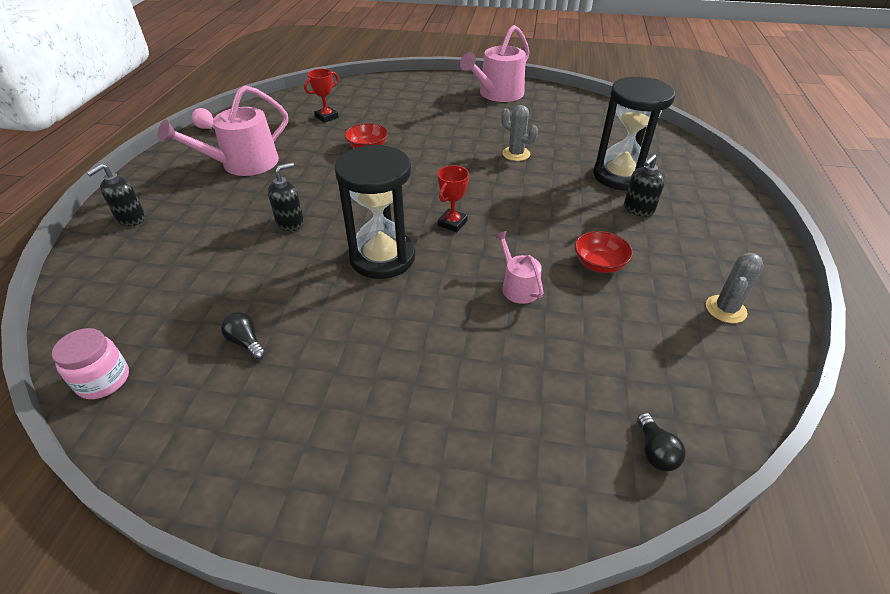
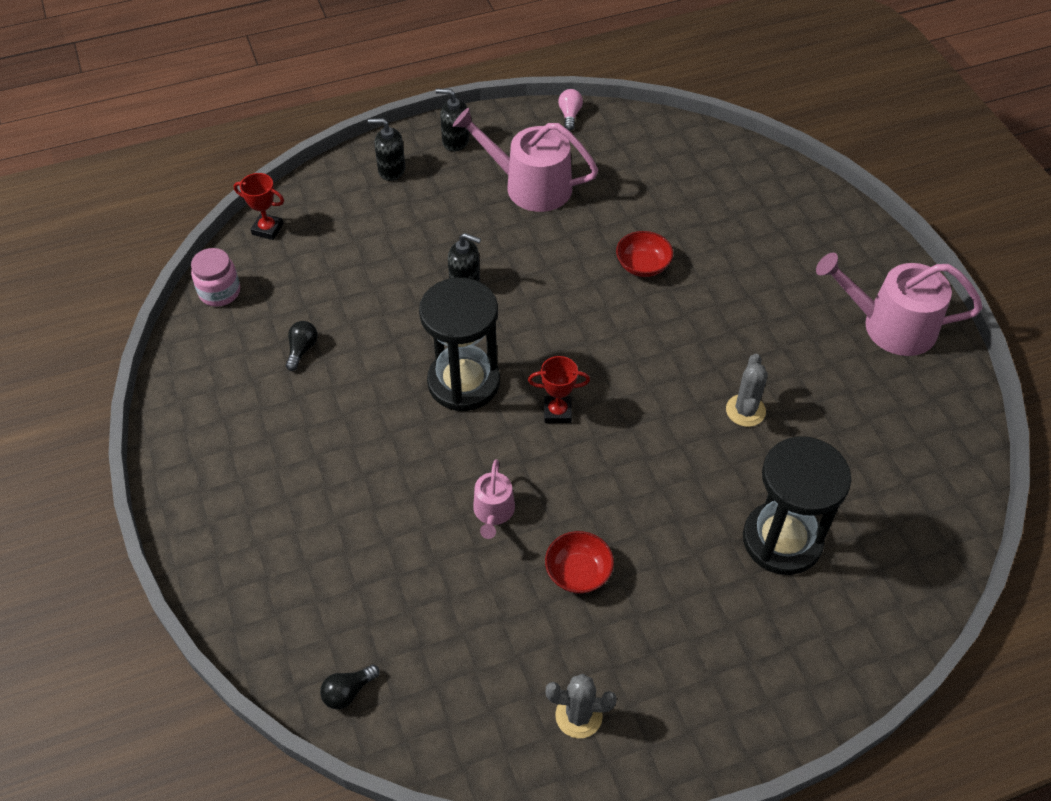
camera: 60 degrees right, 10 degrees up
red trophy [304,69,339,123] -> red trophy moved to [234,173,284,240]
pink watering can [494,231,544,304] -> pink watering can turned 150 degrees clockwise [473,459,515,539]
black soap dispenser [624,154,665,217] -> black soap dispenser moved to [435,89,469,152]

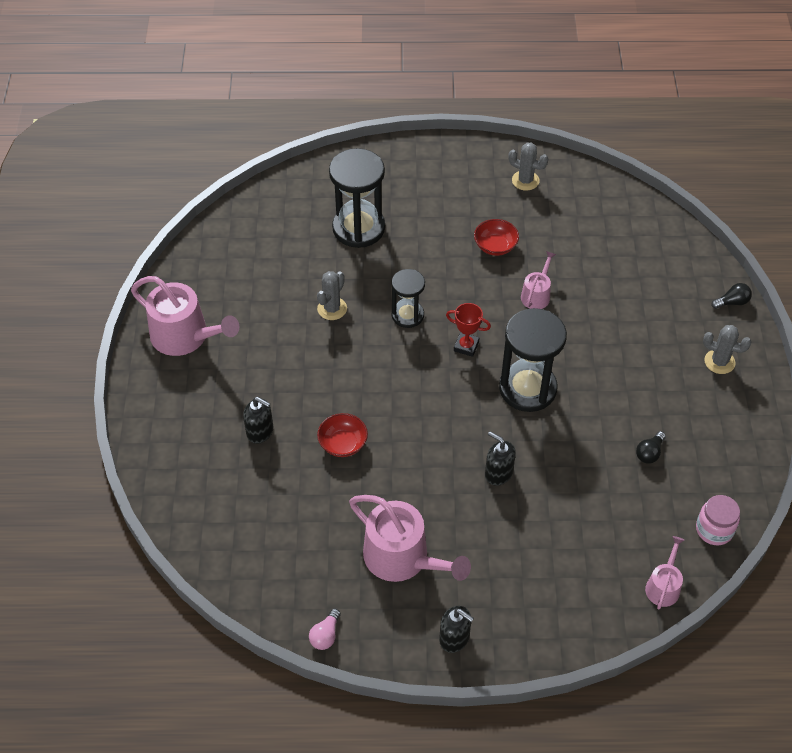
camera: 160 degrees left, 0 degrees up
red trophy [234,173,284,240] -> pink watering can [645,536,684,610]
black light bulb [320,665,380,709] -> black light bulb moved to [711,283,752,309]
black soap dispenser [368,118,405,181] -> black soap dispenser moved to [243,397,273,444]
none -> black hourglass [391,269,425,328]
none -> grey cactus [703,325,752,374]

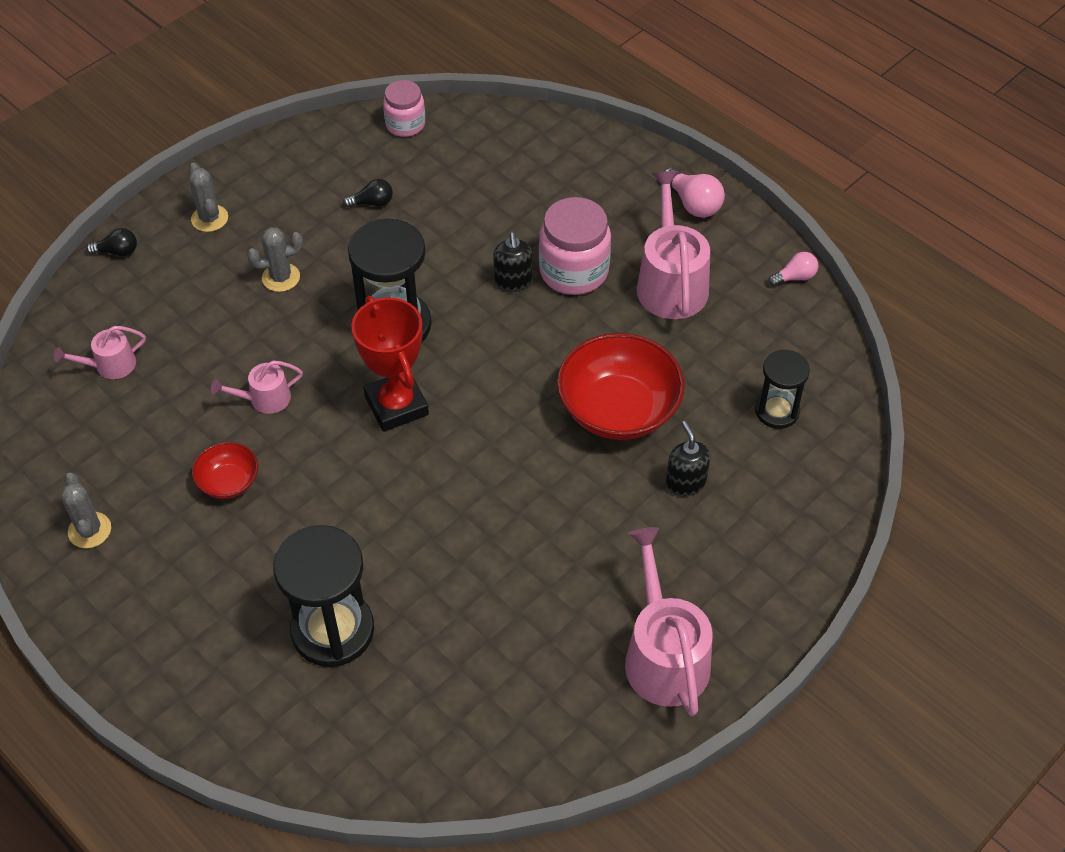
camera: 135 degrees left, 0 degrees up
grey cactus [317,271,347,320] -> grey cactus moved to [247,227,303,292]
red bowl [317,413,368,457] -> red bowl [557,333,685,440], size x1.97
black hourglass [391,269,425,328] -> black hourglass moved to [755,350,810,429]
black soap dispenser [439,606,474,653] -> pink light bulb [664,168,725,218]
red trophy [446,303,491,357] -> red trophy [351,296,429,432], size x1.82
pink watering can [645,536,684,610] -> pink watering can moved to [54,326,146,379]
black light bulb [711,283,752,309] -> black light bulb turned 150 degrees clockwise [86,228,137,256]
none -> pink jar [539,197,611,295]

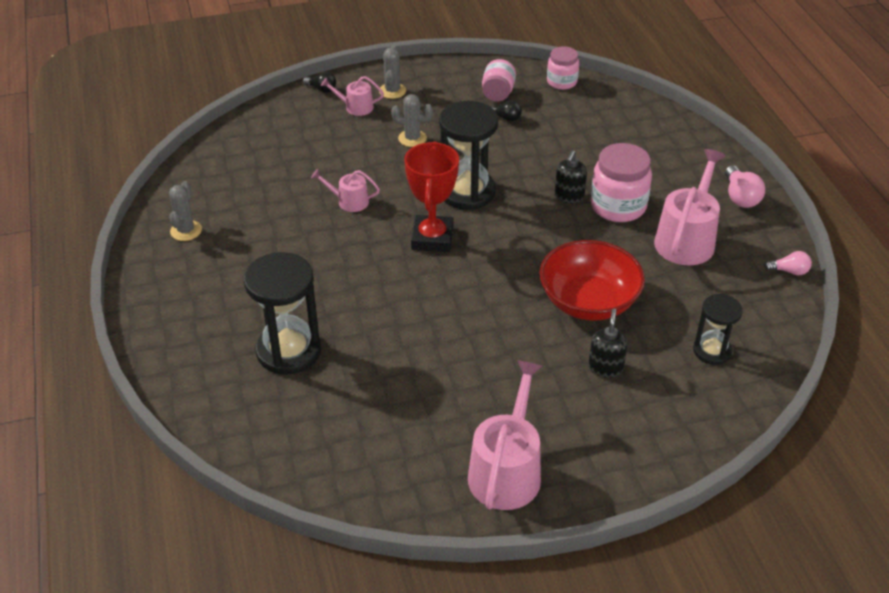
camera: 30 degrees right, 10 degrees down
pink watering can [54,326,146,379] -> pink watering can moved to [321,76,384,116]
red bowl [192,442,258,499] -> none
none -> pink jar [482,59,516,102]

